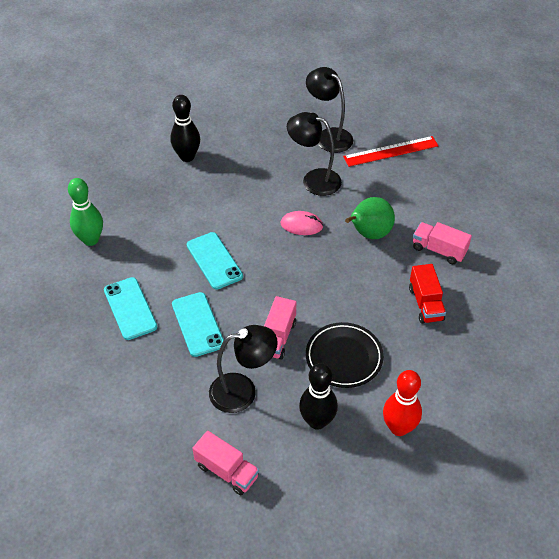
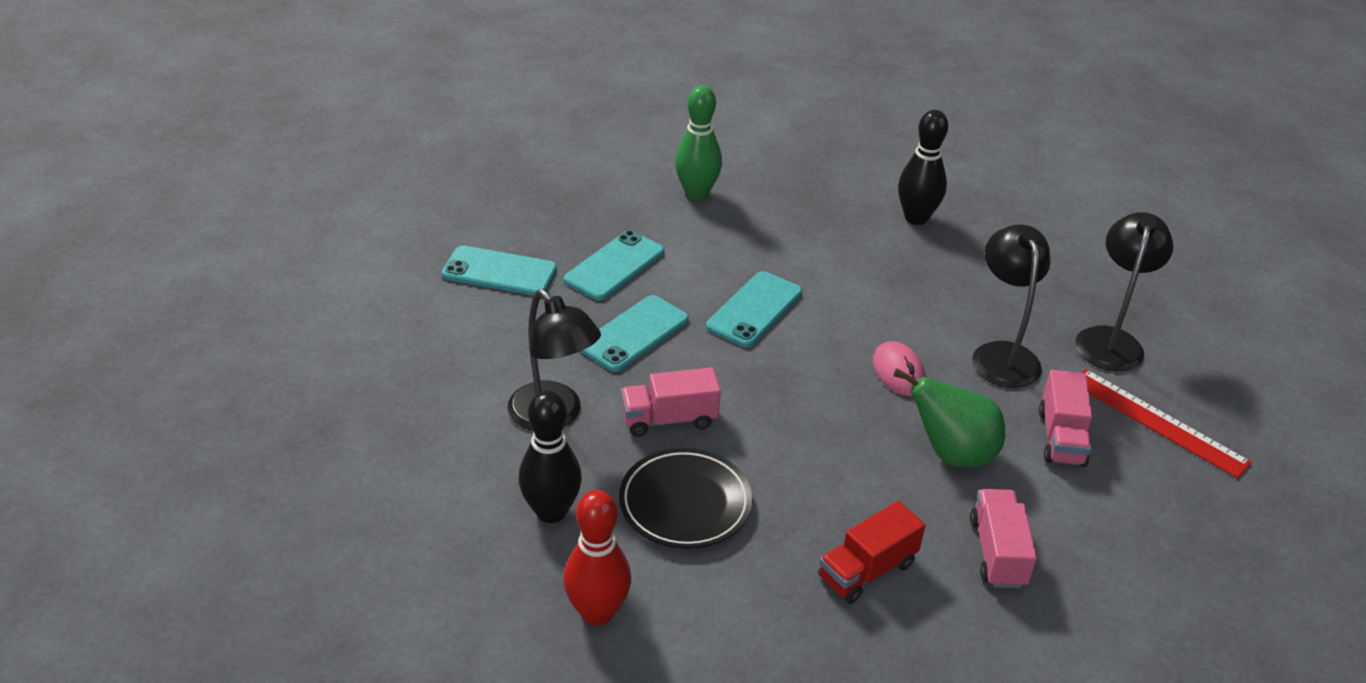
camera: 60 degrees right, 10 degrees down
pink truck [192,431,259,495] -> pink truck moved to [1039,370,1092,467]
none -> turquoise phone [442,245,557,296]

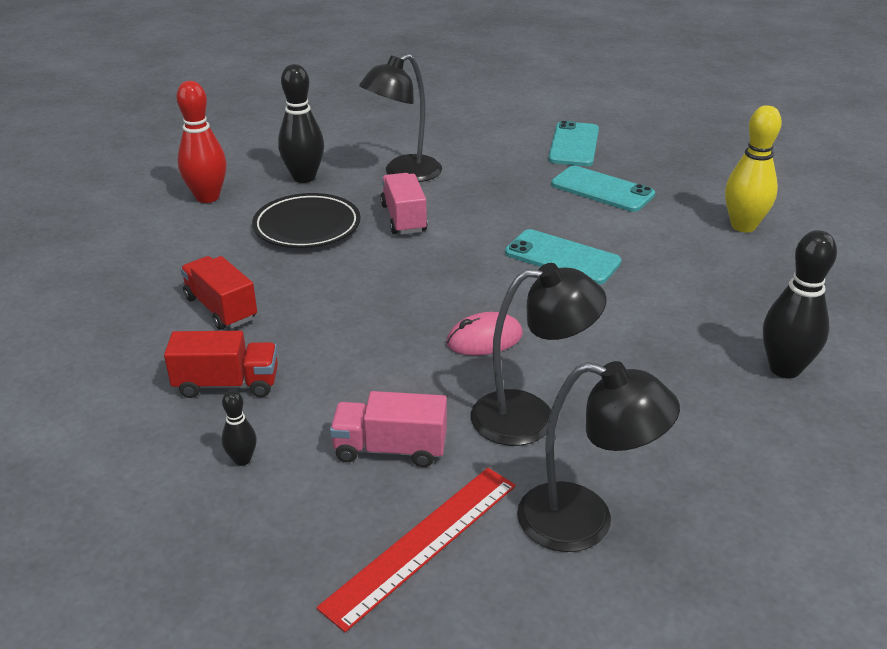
camera: 90 degrees right, 5 degrees down
turquoise phone [580,295,689,372] -> none
green bowling pin [675,85,722,200] -> yellow bowling pin [725,105,782,232]
green pear [893,368,1005,467] -> none
pink truck [970,489,1037,588] -> red truck [164,331,278,398]
none -> black bowling pin [221,390,257,466]

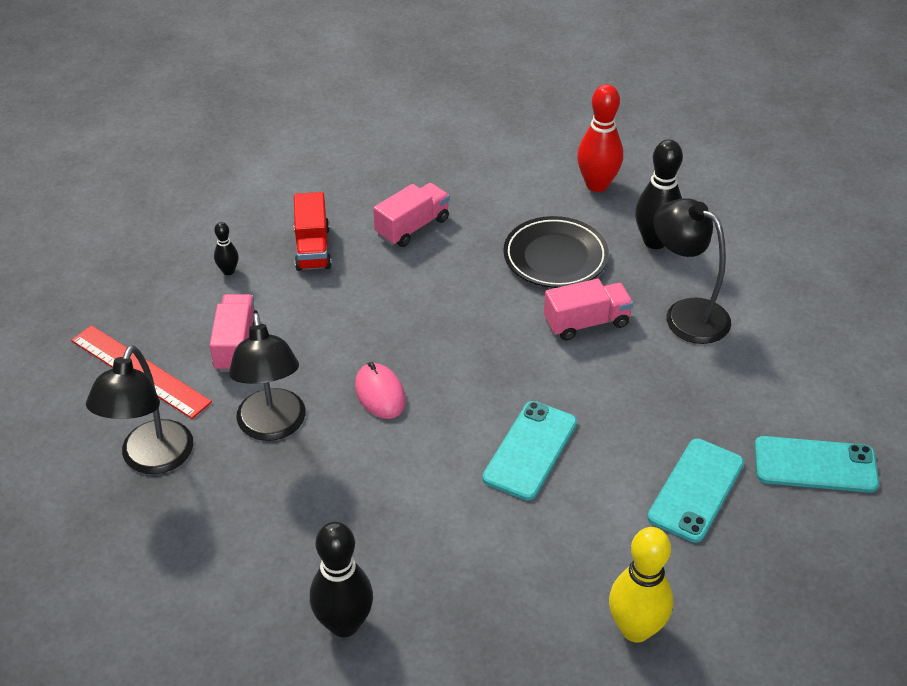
camera: 85 degrees right, 10 degrees up
red truck [180,256,257,330] -> pink truck [373,183,450,247]

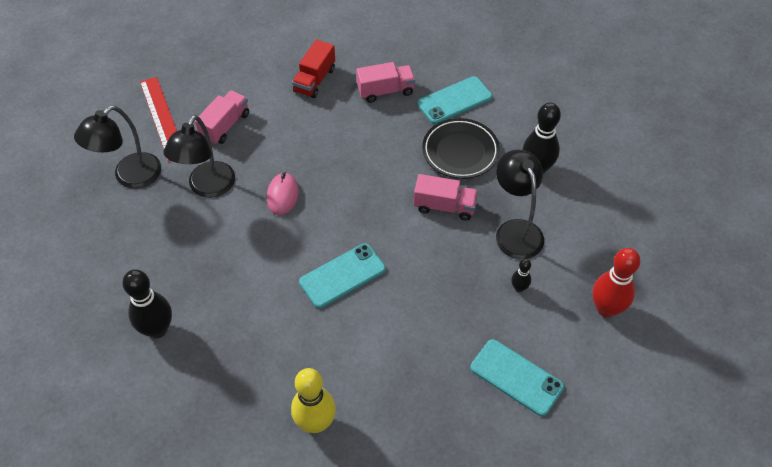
camera: 30 degrees right, 10 degrees up
black bowling pin [214,222,239,275] -> black bowling pin moved to [511,259,531,292]
red bowling pin [577,84,623,192] -> red bowling pin moved to [592,248,640,318]
turquoise phone [647,439,744,543] -> turquoise phone moved to [417,76,492,124]

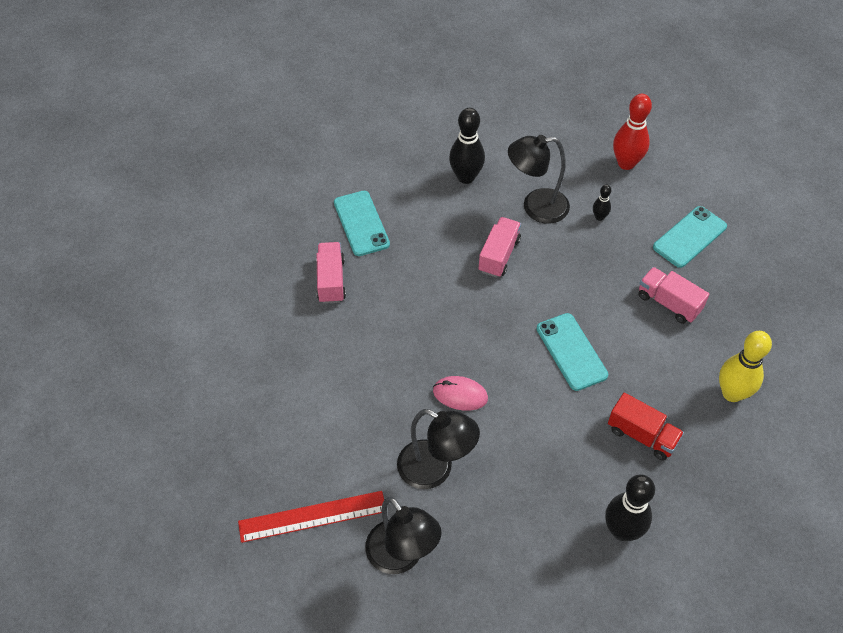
camera: 80 degrees left, 0 degrees up
pink truck [195,90,249,145] -> pink truck moved to [638,267,709,324]
red truck [292,39,335,98] -> red truck moved to [608,392,684,460]
black plate [422,118,500,179] -> none

